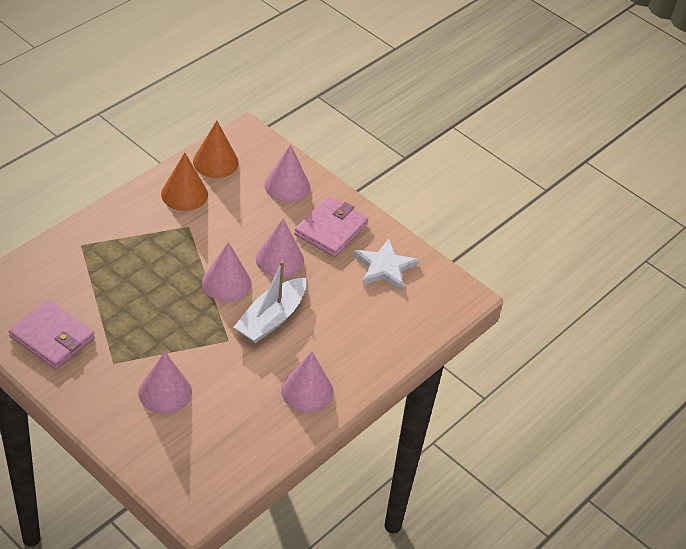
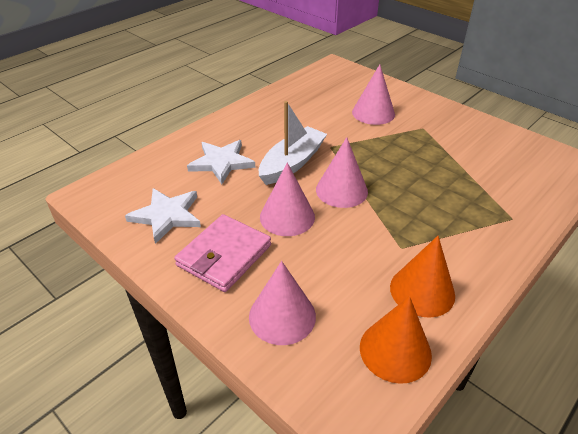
camera: 175 degrees left, 5 degrees down
pink wallet [9,300,95,370] -> none
pink cone [281,351,333,413] -> none
none -> white star [187,140,255,184]

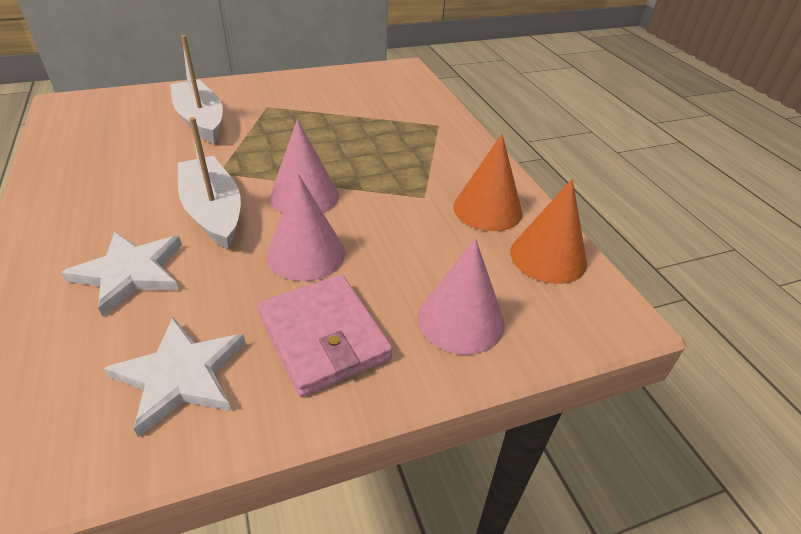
camera: 65 degrees left, 0 degrees up
pink cone [352,65,395,125] -> white boat [170,35,223,144]

